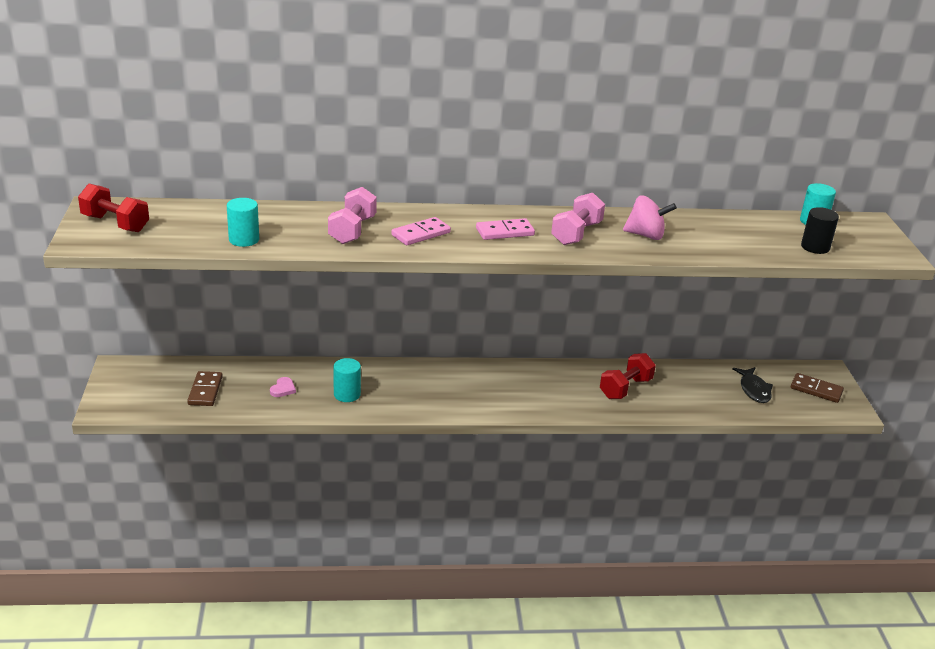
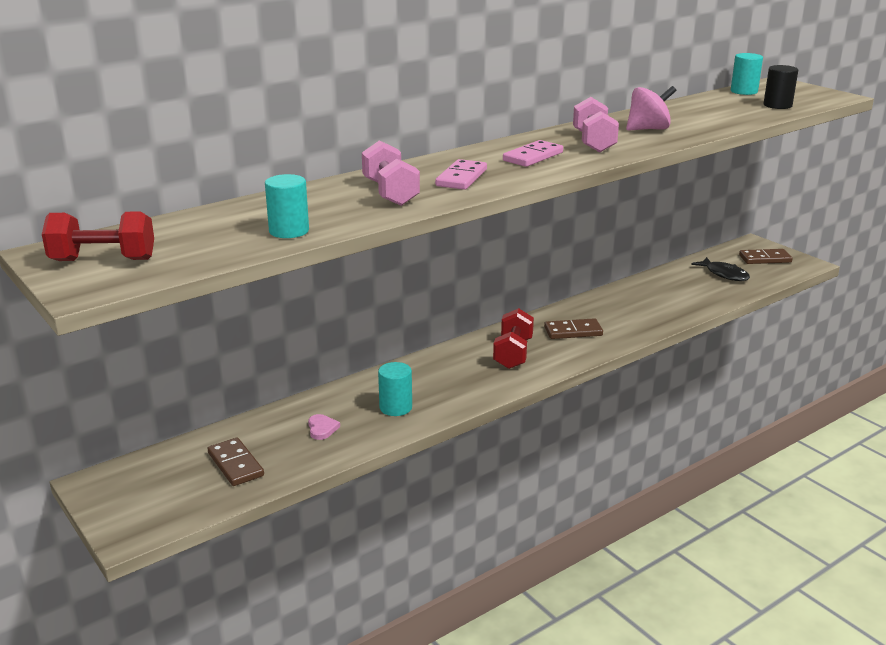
camera: 30 degrees left, 5 degrees down
red dumbbell [600,353,656,399] -> red dumbbell moved to [493,308,534,369]
none -> brown domino [544,318,603,339]

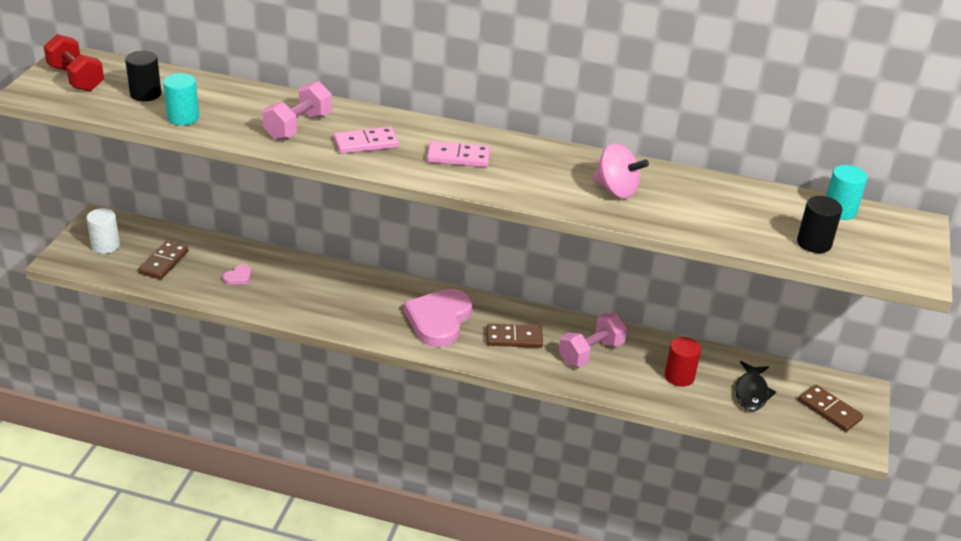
camera: 50 degrees right, 10 degrees up
turquoise cylinder [378,362,412,416] -> none
red dumbbell [493,308,534,369] -> pink heart [404,289,473,347]
brown domino [544,318,603,339] -> brown domino turned 45 degrees counterclockwise [487,324,543,348]
pink dumbbell [573,97,619,152] -> pink dumbbell moved to [559,313,627,367]
none -> white cylinder [86,208,120,254]
none -> black cylinder [125,51,161,101]
none -> red cylinder [665,337,701,387]

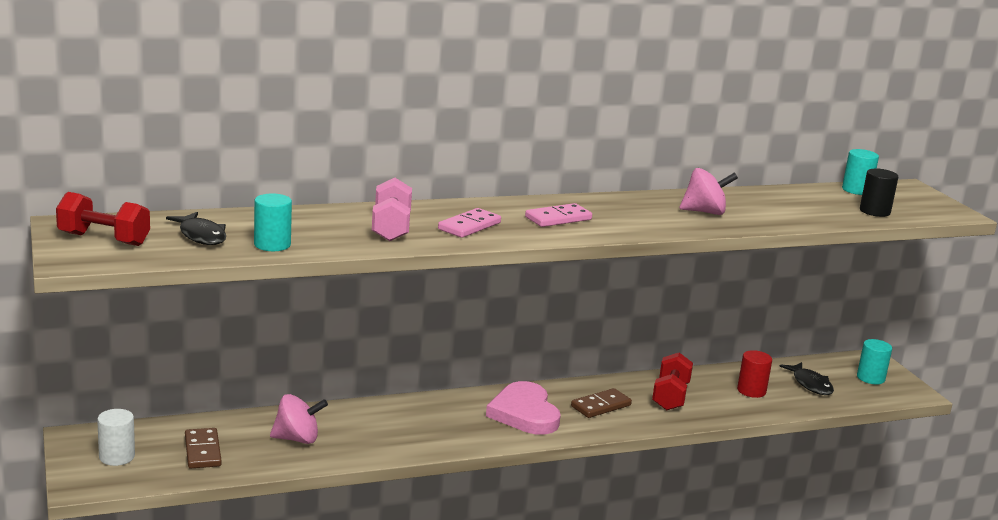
camera: 35 degrees left, 15 degrees down
black cylinder [125,51,161,101] -> black fish [166,212,226,245]
pink heart [223,264,251,285] -> pink spinning top [270,394,328,444]
pink dumbbell [559,313,627,367] -> red dumbbell [652,352,693,410]
brown domino [799,385,863,432] -> turquoise cylinder [857,339,892,384]

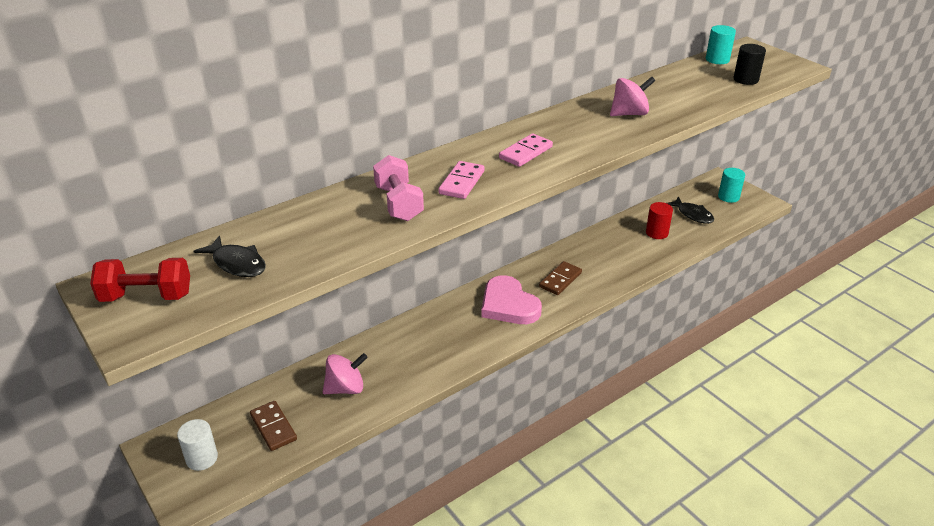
camera: 15 degrees left, 15 degrees up
turquoise cylinder [254,194,292,251] -> none
red dumbbell [652,352,693,410] -> none

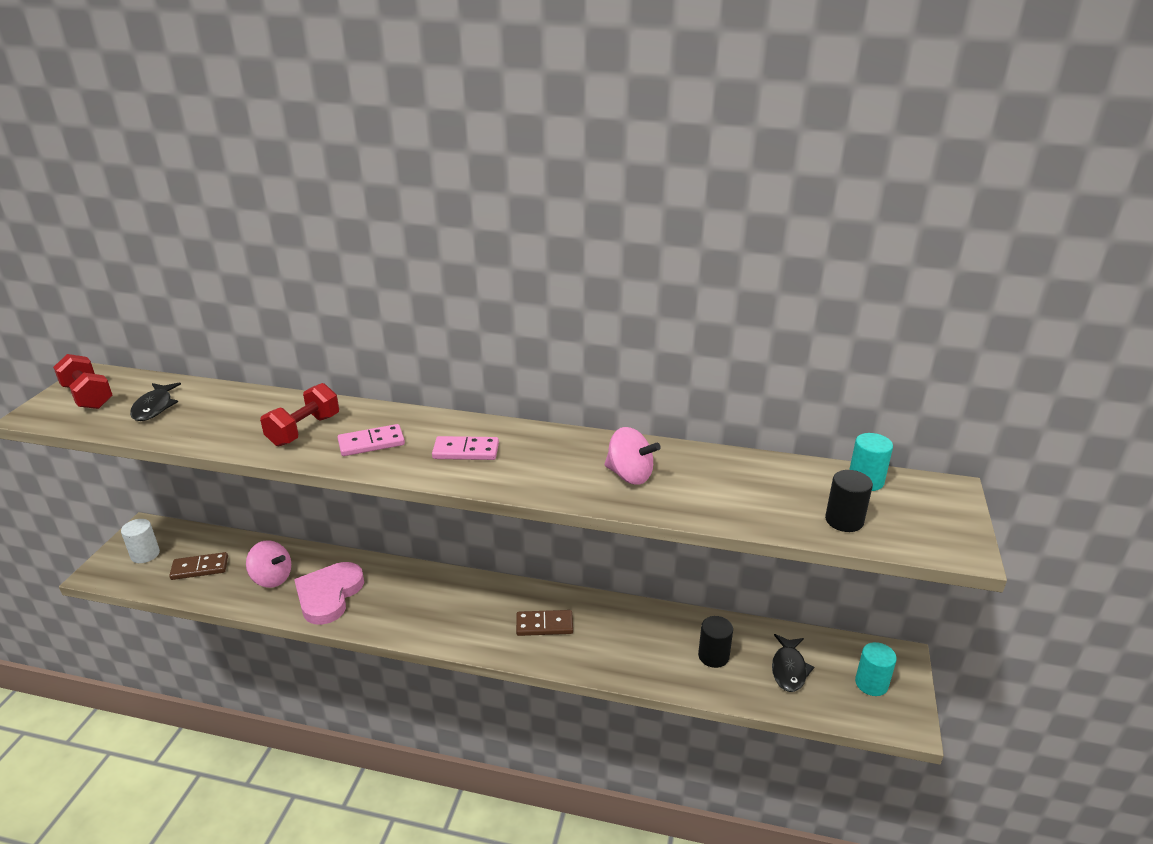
camera: 50 degrees right, 5 degrees down
brown domino [250,401,297,451] -> brown domino turned 60 degrees clockwise [169,552,228,580]
pink dumbbell [373,155,424,221] -> red dumbbell [260,383,339,446]
pink heart [481,275,542,324] -> pink heart moved to [294,562,364,625]
red cylinder [646,202,673,239] -> black cylinder [698,616,733,668]

